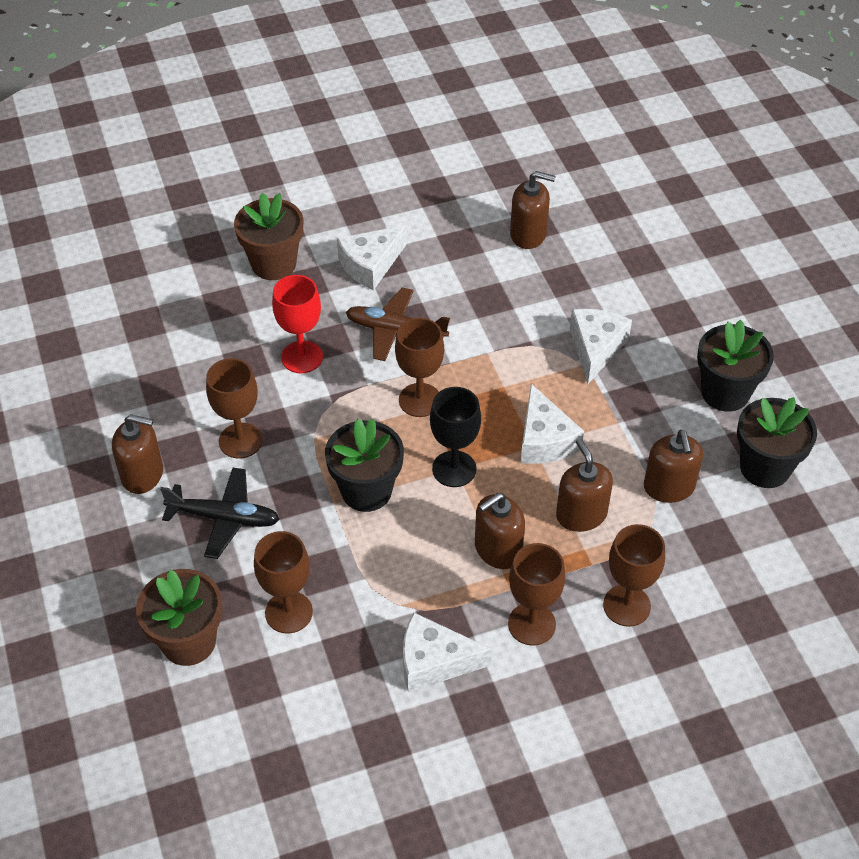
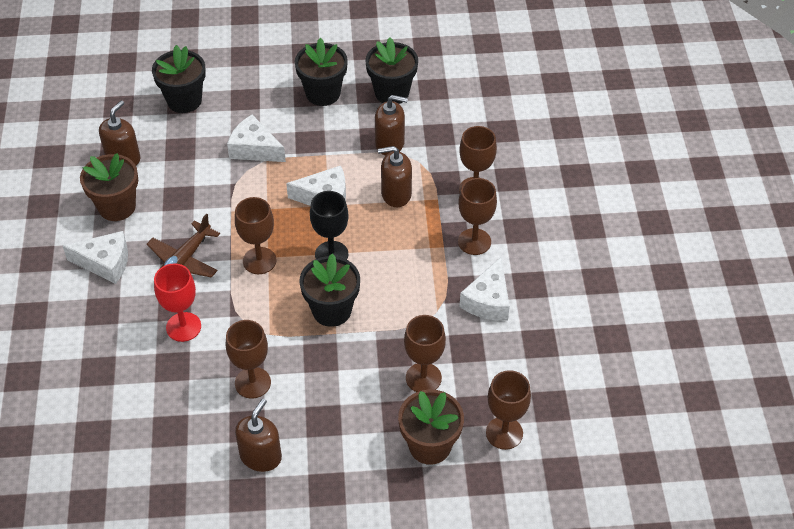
camera: 75 degrees left, 0 degrees up
black plane [160,468,280,559] -> none
brown flower pot [234,193,303,280] -> brown flower pot moved to [80,153,138,221]
white cheese [337,225,407,290] -> white cheese turned 60 degrees counterclockwise [63,231,128,284]
brown soap dispenser [475,493,525,569] -> none
none -> black flower pot [152,45,206,113]
none -> brown goblet [486,370,531,450]

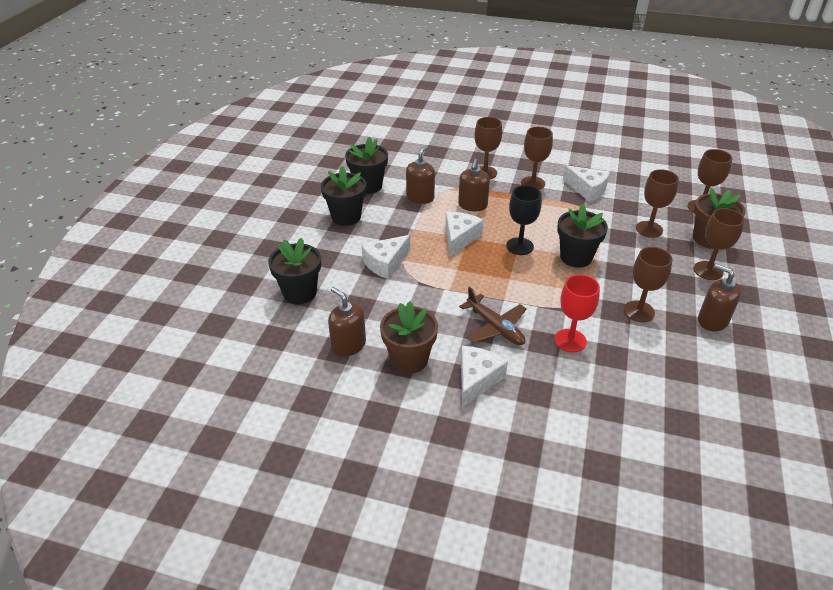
camera: 70 degrees left, 10 degrees down
brown goblet [235,197,276,274] -> brown goblet moved to [694,208,745,280]

